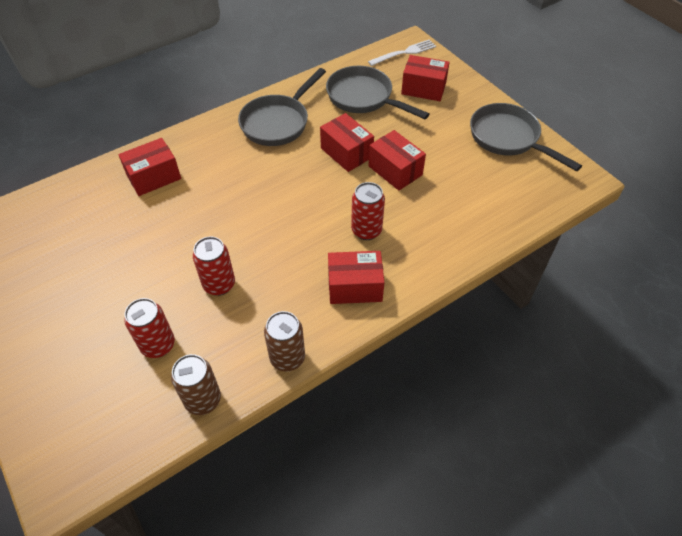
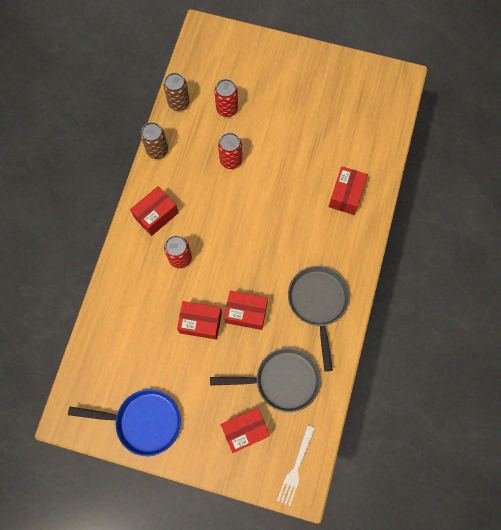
camera: 140 degrees right, 20 degrees up
grey pan [470,103,582,171] -> blue pan [68,389,181,456]

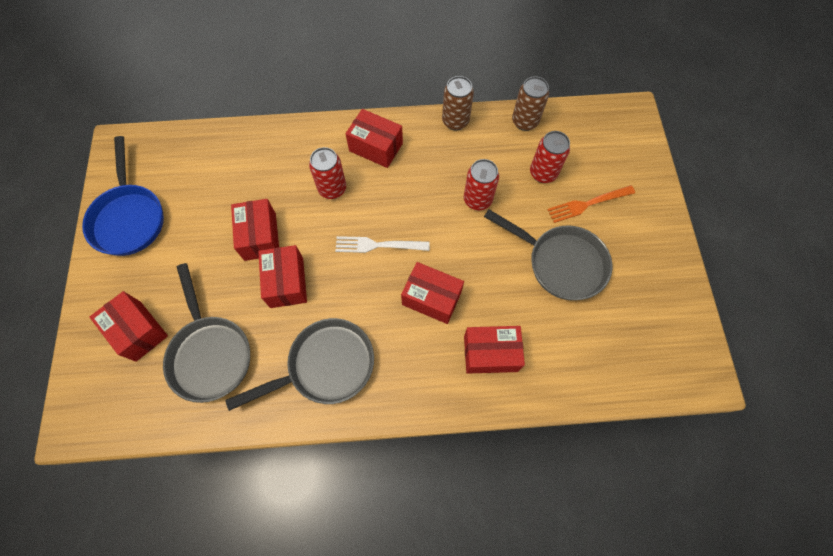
camera: 70 degrees right, 5 degrees down
white fork [277,425,315,506] -> white fork moved to [335,236,430,253]
none -> red box [401,262,464,324]
none -> grey pan [484,209,612,300]
none -> orange fork [547,185,635,223]

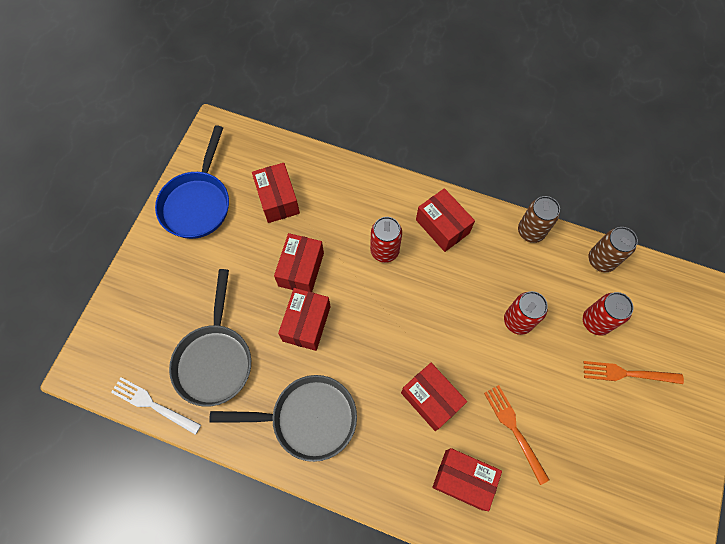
camera: 25 degrees right, 0 degrees up
red box [89,291,168,362] -> red box moved to [252,163,300,223]
white fork [335,236,430,253] -> white fork moved to [111,377,201,435]
grey pan [484,209,612,300] -> none
none -> orange fork [484,385,549,485]

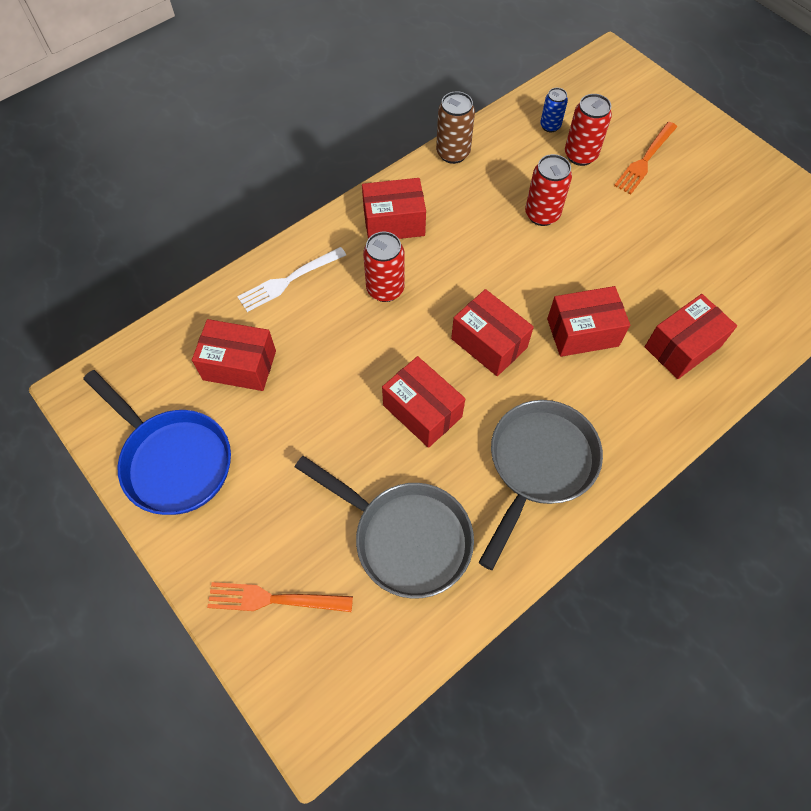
camera: 60 degrees left, 5 degrees down
white fork [111,377,201,435] -> white fork moved to [237,247,346,312]
red box [274,233,324,292] -> red box moved to [451,289,534,376]
orange fork [484,385,549,485] -> orange fork moved to [207,582,353,612]
brown can [589,227,638,272] -> none
none -> blue can [540,88,568,132]

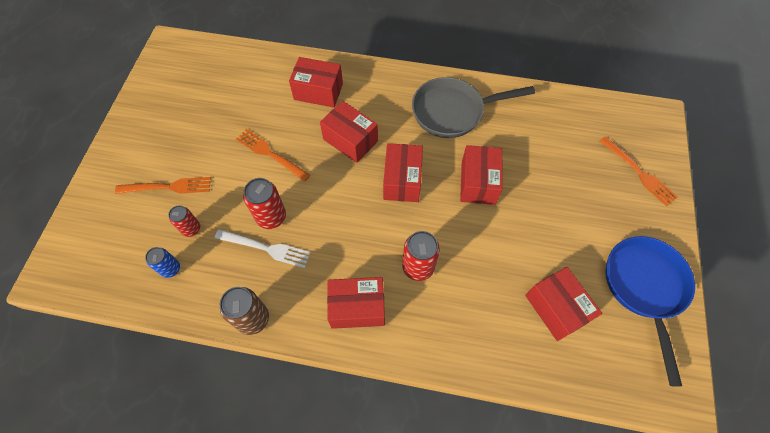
camera: 130 degrees left, 0 degrees up
white fork [237,247,346,312] -> white fork moved to [215,229,311,268]
grey pan [295,456,474,599] -> none
red box [362,178,426,239] -> red box turned 45 degrees counterclockwise [327,277,385,329]
red can [565,94,612,166] -> red can [168,205,200,237], size x0.64
none -> orange fork [236,129,310,182]

